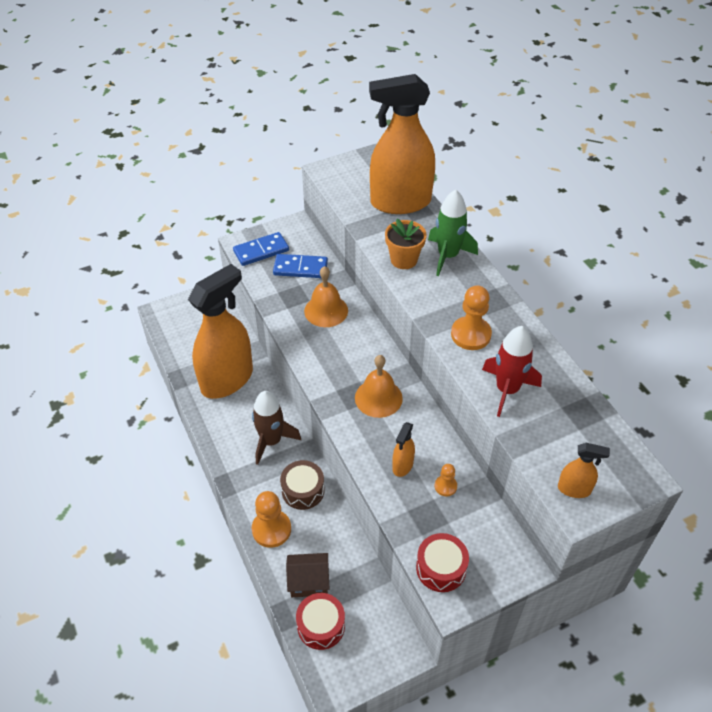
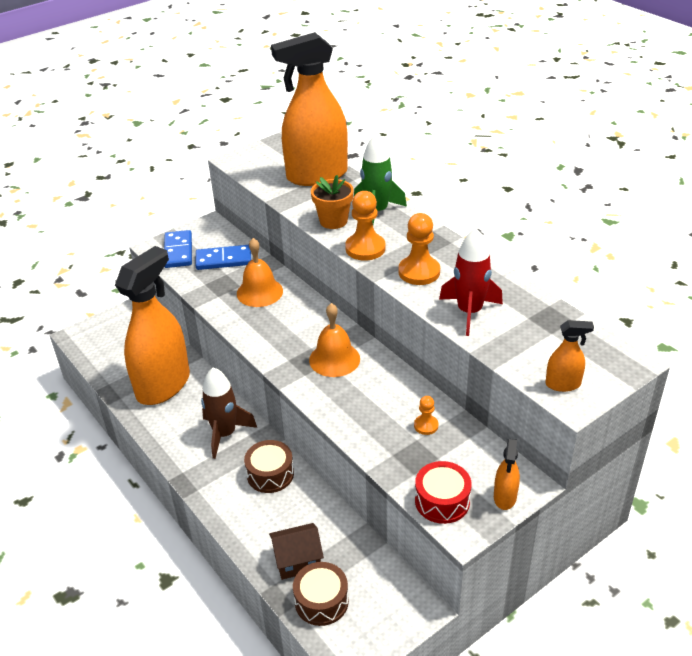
camera: 10 degrees left, 10 degrees down
blue domino [233,232,289,266] -> blue domino turned 60 degrees counterclockwise [164,230,192,268]
orange pawn [252,491,291,548] -> orange pawn moved to [345,191,385,261]
red drum [296,593,345,650] -> brown drum [293,562,349,626]
orange spray bottle [392,422,415,477] -> orange spray bottle moved to [494,439,520,510]

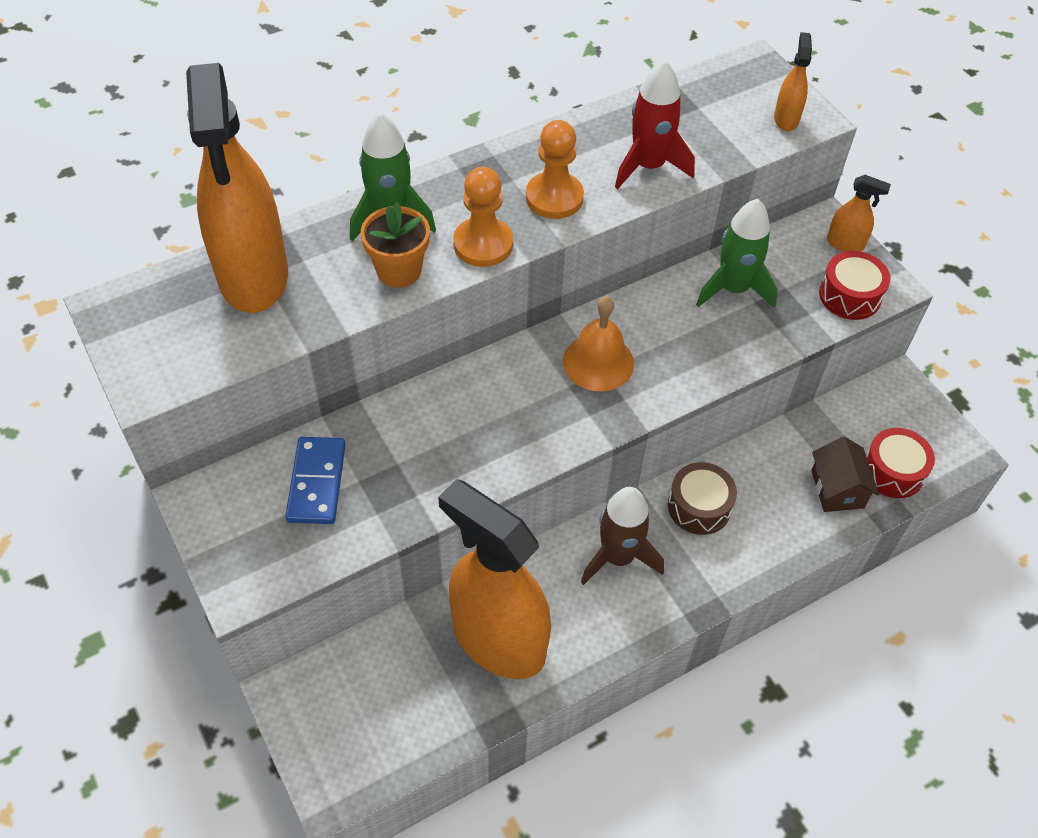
camera: 85 degrees left, 15 degrees up
blue domino [164,230,192,268] -> none
orange bell [237,238,283,307] -> none
brown drum [293,562,349,626] -> red drum [866,428,935,498]
orange pawn [414,396,438,435] -> green rocket [696,199,778,308]

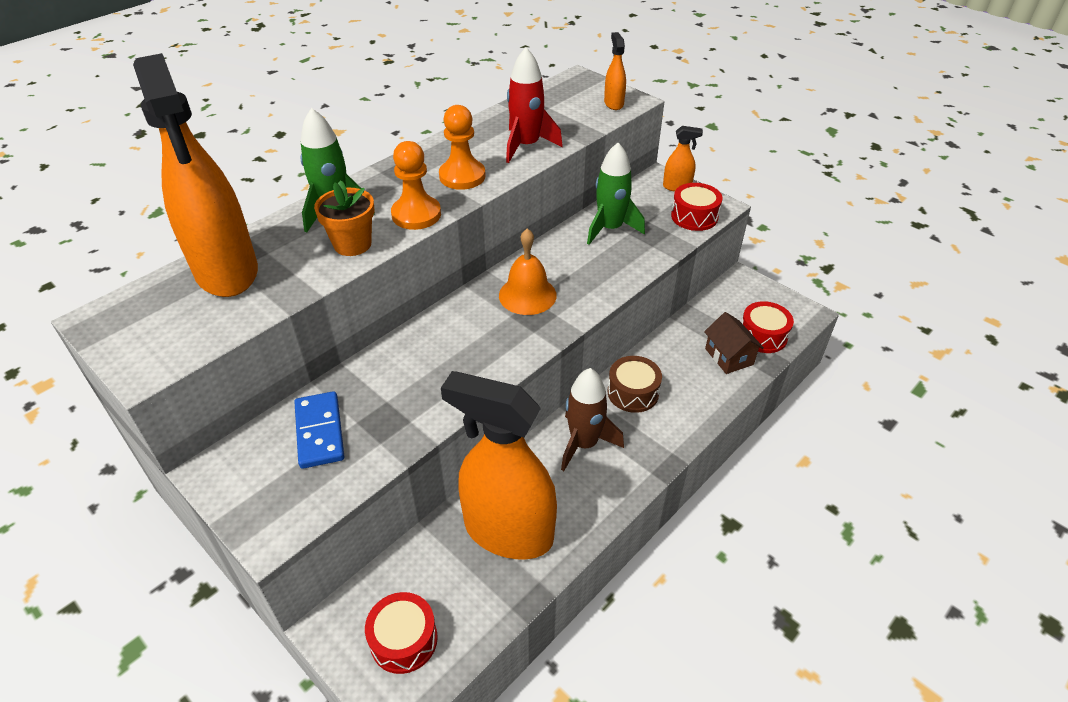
camera: 15 degrees left, 10 degrees down
none -> red drum [365,592,438,674]

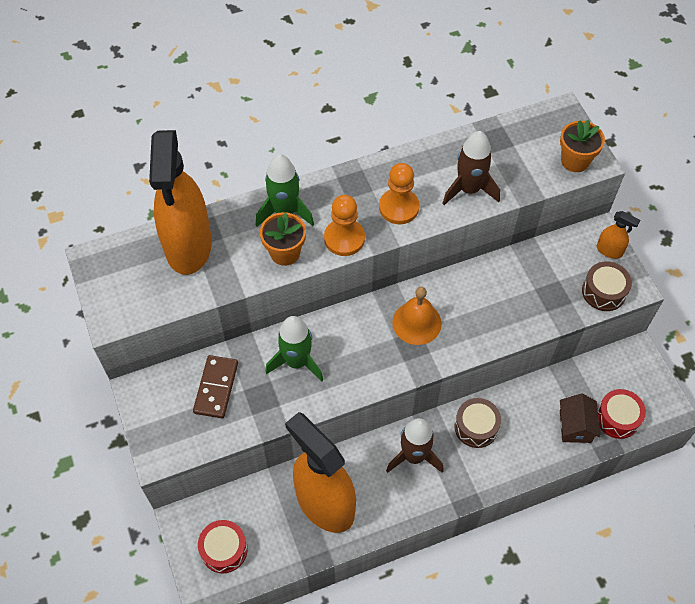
camera: 25 degrees right, 15 degrees up
blue domino [294,391,345,469] -> brown domino [193,355,238,418]
red rocket [506,47,563,163] -> brown rocket [442,131,500,205]
green rocket [587,143,645,245] -> green rocket moved to [265,316,323,382]
orange spray bottle [604,32,626,110] -> orange flower pot [560,119,605,172]
red drum [671,183,722,231] -> brown drum [582,261,632,311]

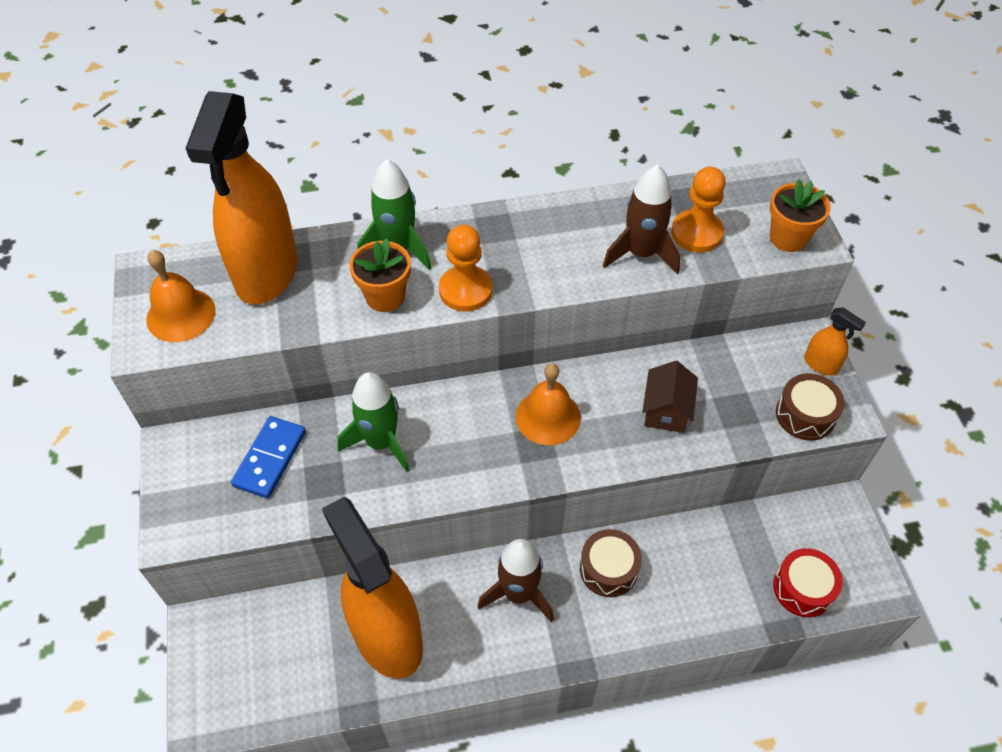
camera: 10 degrees right, 5 degrees down
brown domino [193,355,238,418] -> blue domino [231,416,306,498]
red drum [198,520,248,573] -> none
orange pawn [379,163,419,224] -> orange pawn moved to [671,167,726,252]
brown house [560,394,600,443] -> brown house moved to [642,361,698,433]
none -> orange bell [146,250,216,342]

